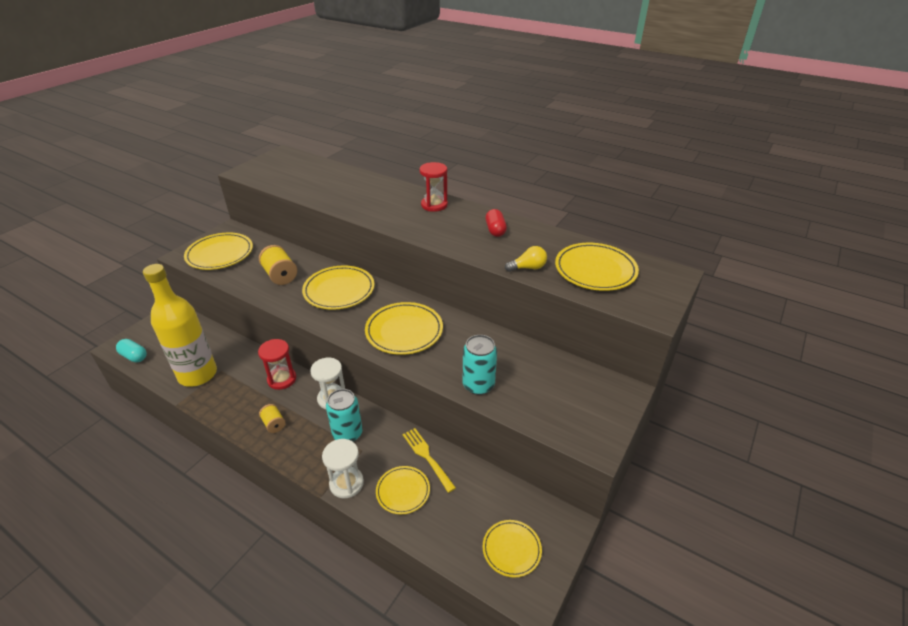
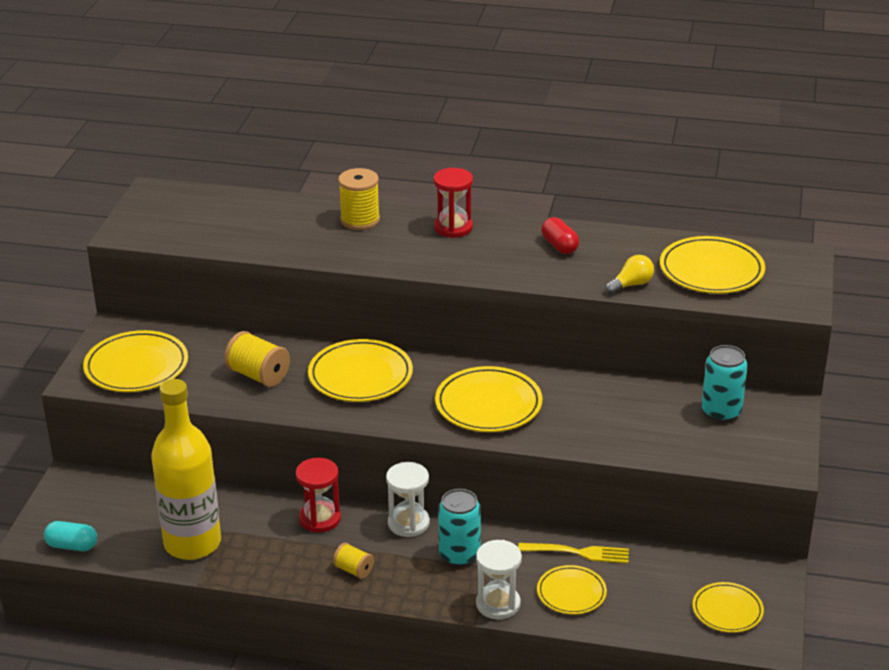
camera: 20 degrees left, 5 degrees down
yellow fork [403,428,456,493] -> yellow fork turned 150 degrees clockwise [518,543,629,563]
turquoise can [463,335,497,395] -> turquoise can moved to [701,345,748,422]
none -> yellow spool [338,168,380,230]

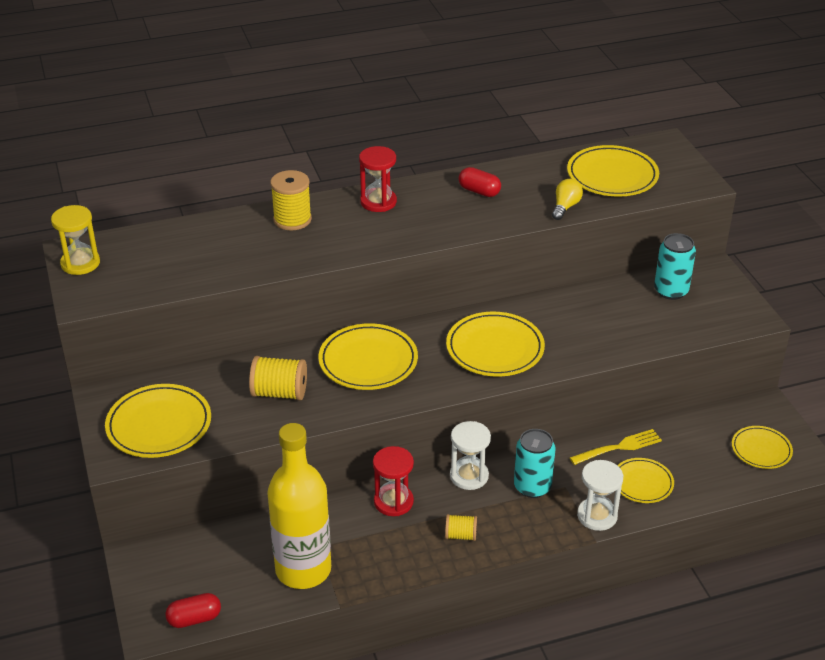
camera: 30 degrees left, 5 degrees up
turquoise capsule [44,521,97,551] -> red capsule [165,593,221,628]
none -> yellow hourglass [51,205,100,275]

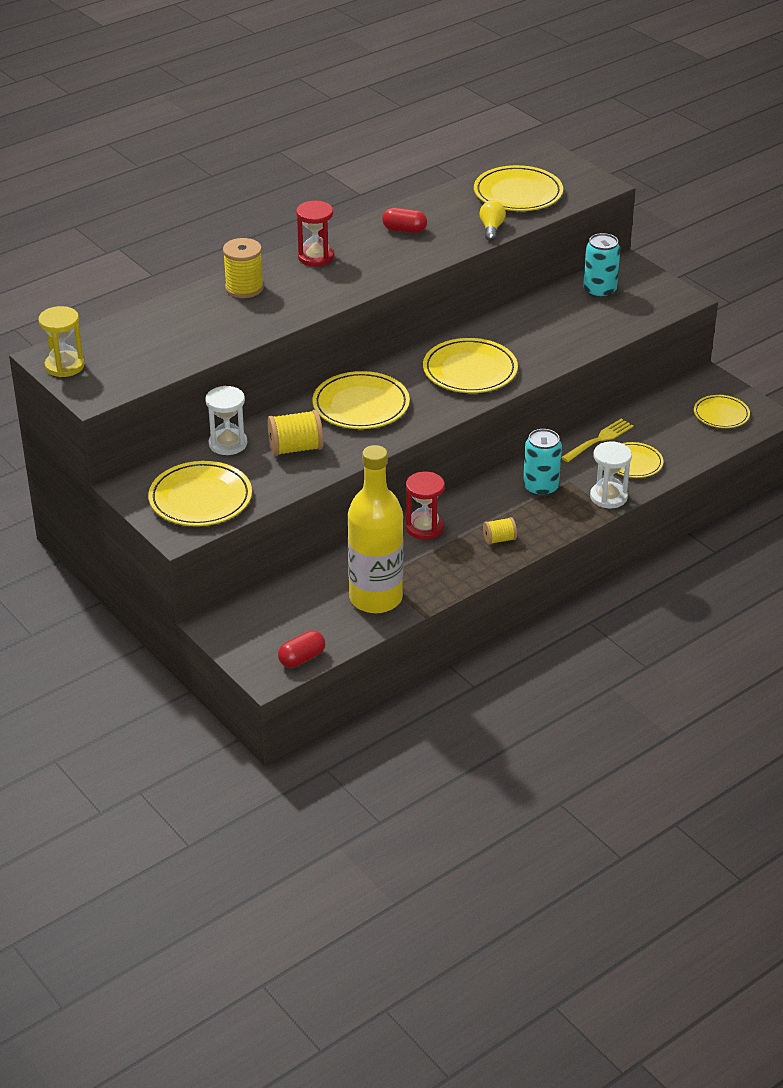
camera: 20 degrees left, 0 degrees up
white hourglass [450,421,491,490] -> white hourglass moved to [205,386,247,455]

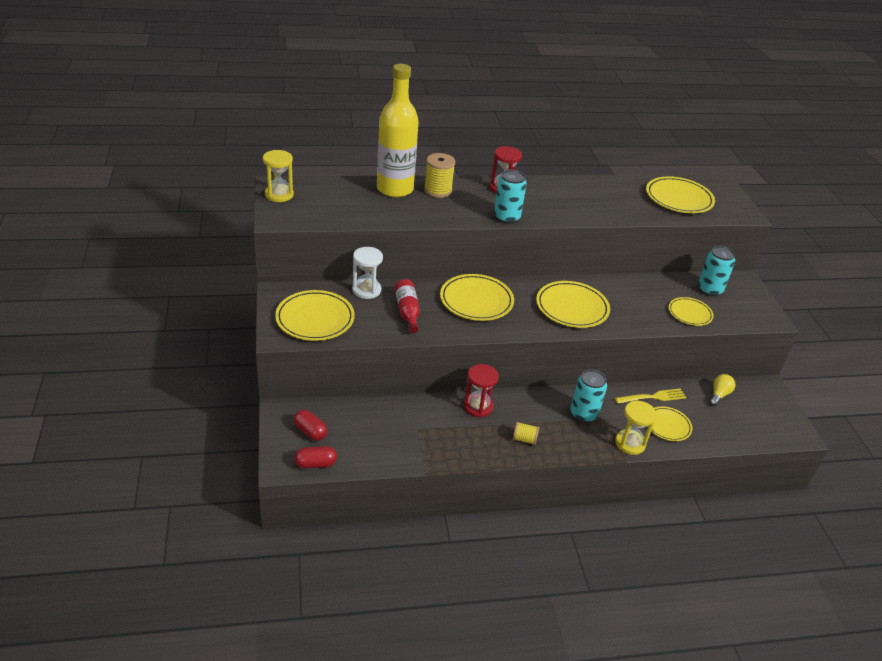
camera: 25 degrees right, 0 degrees up
yellow spool [267,410,323,456] -> red bottle [395,279,420,333]
yellow bottle [348,445,403,613] -> yellow bottle moved to [377,64,419,198]
red capsule [382,208,427,233] -> red capsule moved to [294,410,327,441]
yellow light bulb [479,200,506,241] -> yellow light bulb moved to [709,374,735,406]
white hourglass [590,441,632,508] -> yellow hourglass [615,400,657,455]
yellow plate [694,395,750,428] -> yellow plate moved to [669,297,714,326]
none -> turquoise can [494,170,527,224]

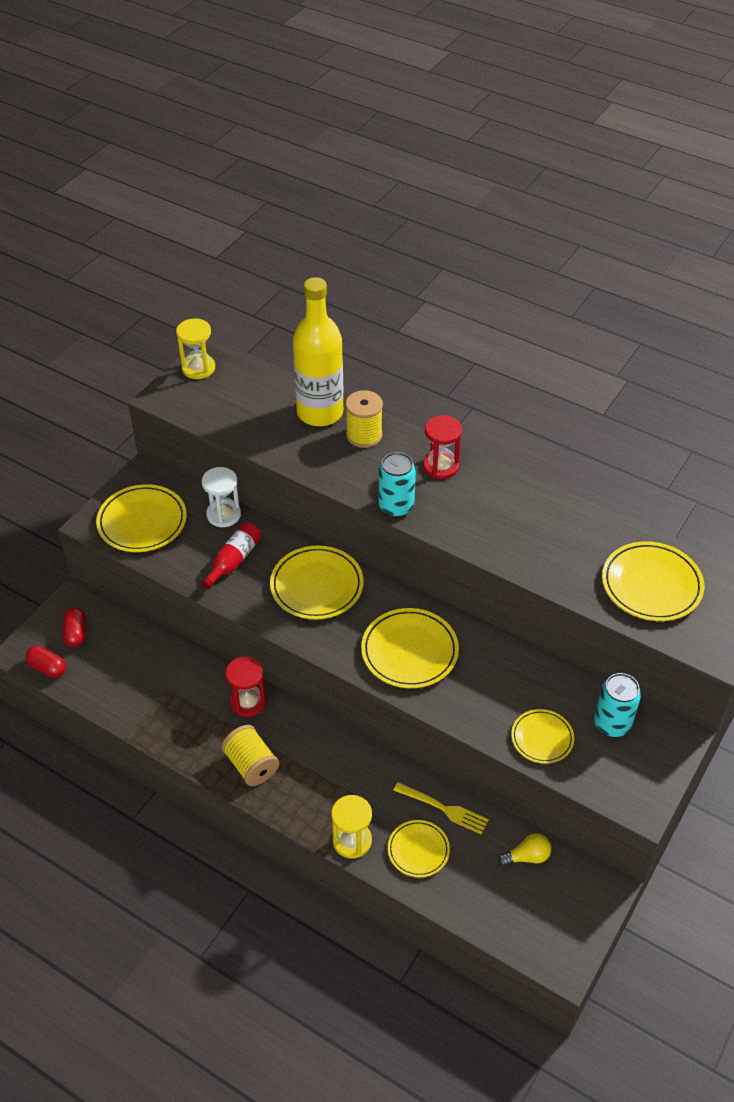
camera: 45 degrees right, 10 degrees up
yellow spool [513,422,539,445] -> yellow spool [221,725,279,786], size x1.70
turquoise can [570,369,607,422] -> none

